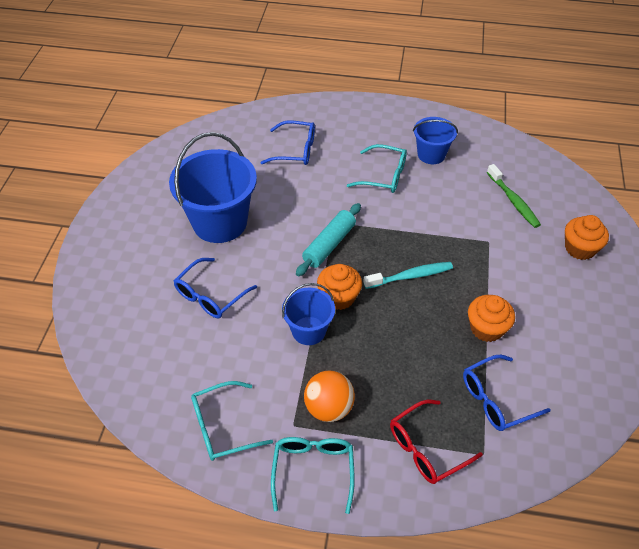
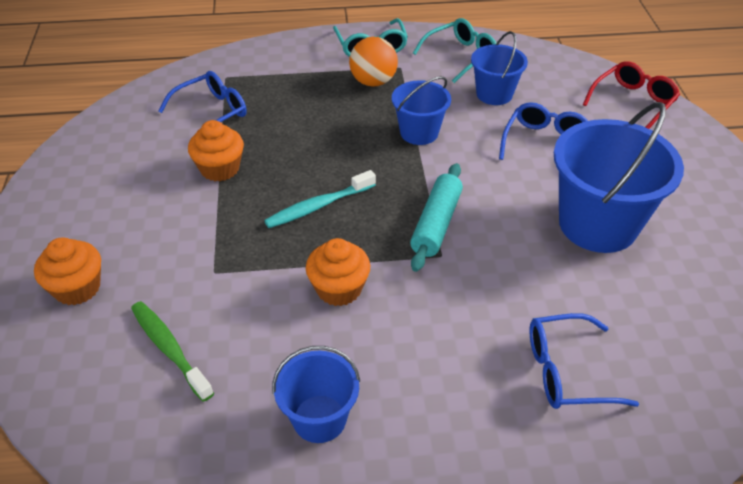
camera: 165 degrees right, 5 degrees down
orange cupcake [317,264,362,310] -> orange cupcake moved to [306,238,370,306]
turquoise glasses [347,144,407,193] -> none
red glasses [390,400,483,484] -> red glasses moved to [583,61,680,129]
none -> blue bucket [471,31,528,105]

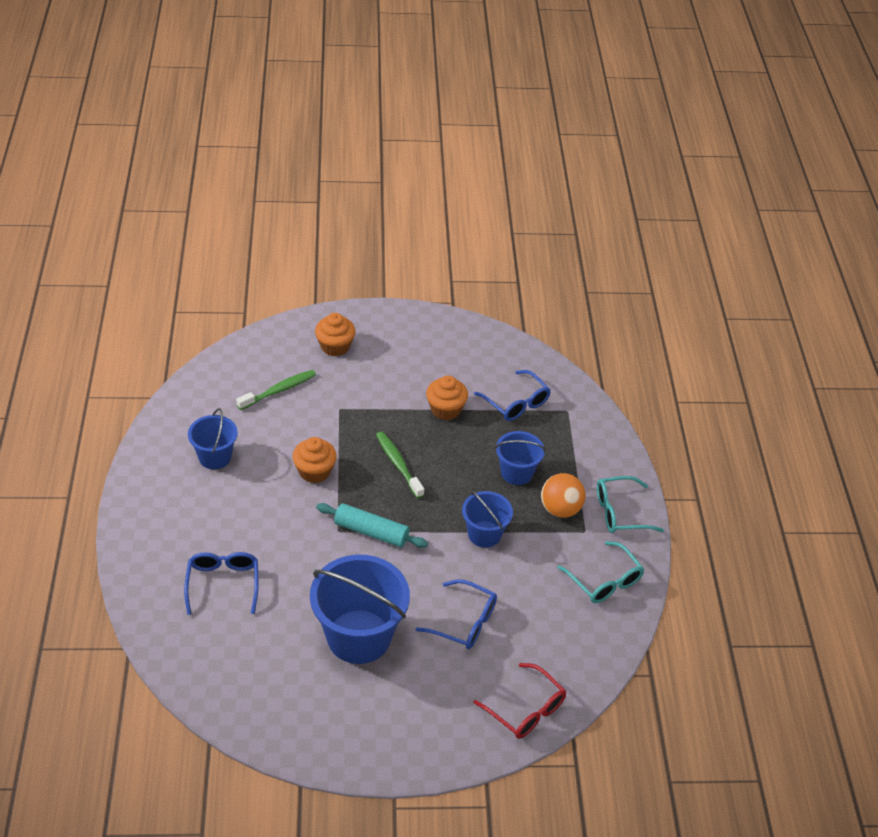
camera: 90 degrees right, 0 degrees up
turquoise toothbrush [264,170,376,228] -> green toothbrush [376,431,424,498]
blue bucket [471,31,528,105] -> blue bucket moved to [495,431,546,485]

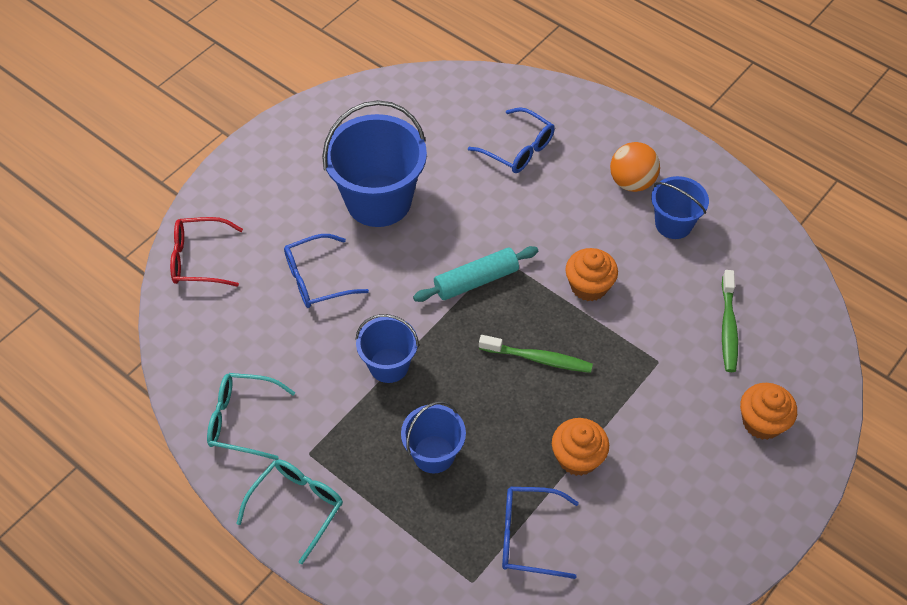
camera: 135 degrees right, 10 degrees up
orange ball [541,473,586,518] -> orange ball moved to [610,142,660,192]

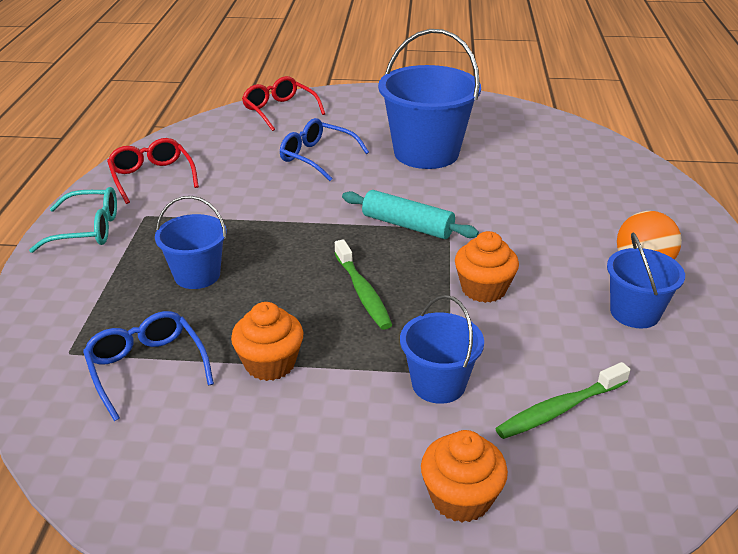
camera: 55 degrees right, 20 degrees down
turquoise glasses [207,373,295,460] -> red glasses [107,138,199,204]
blue bucket [355,314,419,383] -> blue bucket moved to [400,295,484,404]
blue glasses [468,107,555,173] -> none

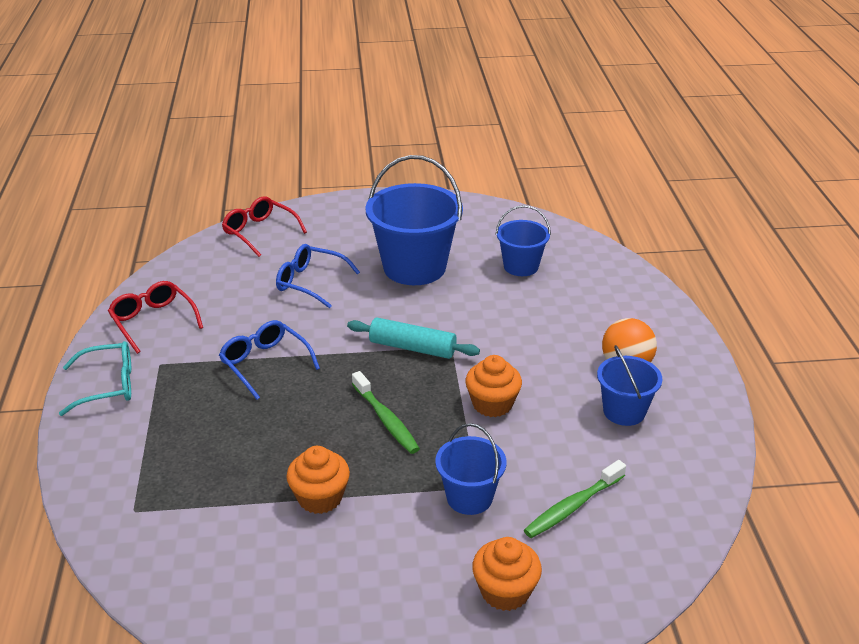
camera: 10 degrees left, 0 degrees up
blue glasses [83,311,214,421] -> blue glasses moved to [219,320,320,400]
blue bucket [155,196,227,289] -> blue bucket moved to [495,205,551,276]

